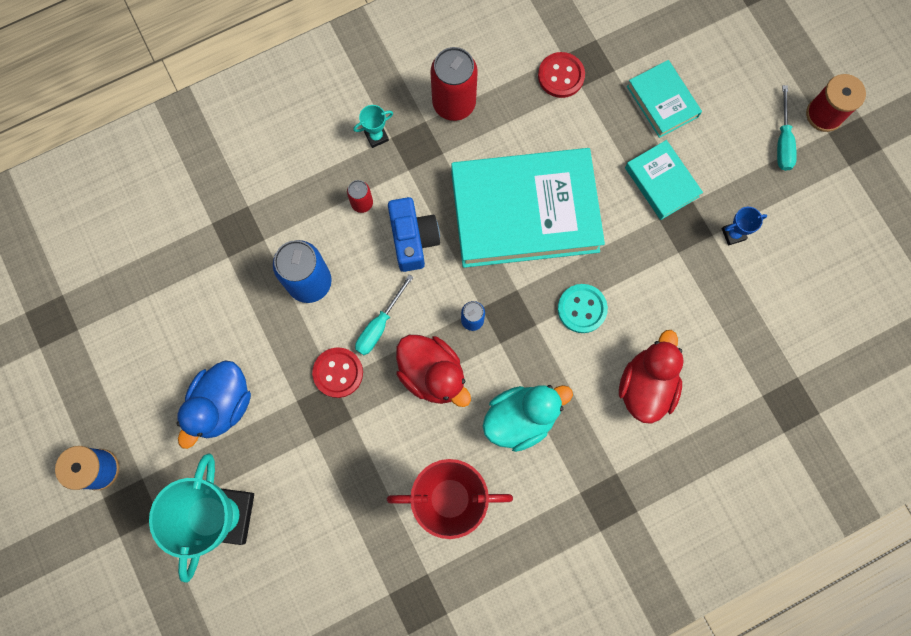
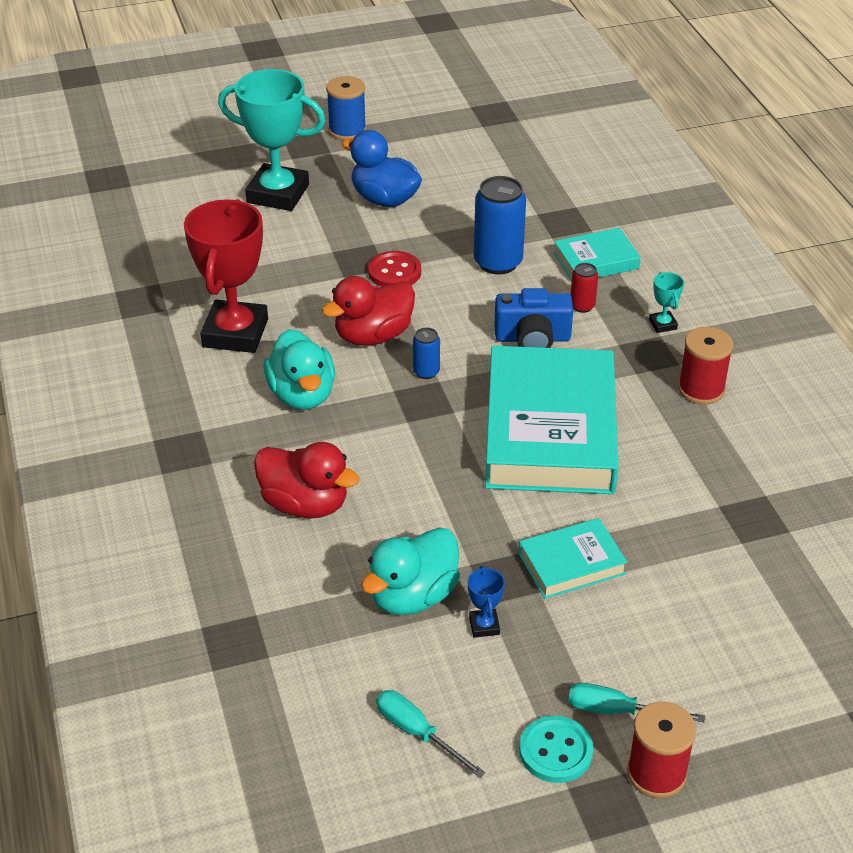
camera: 100 degrees right, 35 degrees down
turquoise screwdriver [355,274,414,355] -> turquoise screwdriver moved to [376,690,485,778]
red can [431,47,478,121] -> red spool [678,327,733,405]
red button [538,52,585,98] -> none
turquoise button [558,284,608,333] -> turquoise button moved to [519,716,593,783]
turquoise book [627,60,702,138] -> turquoise book moved to [553,228,641,281]
none -> turquoise duck [361,527,460,615]

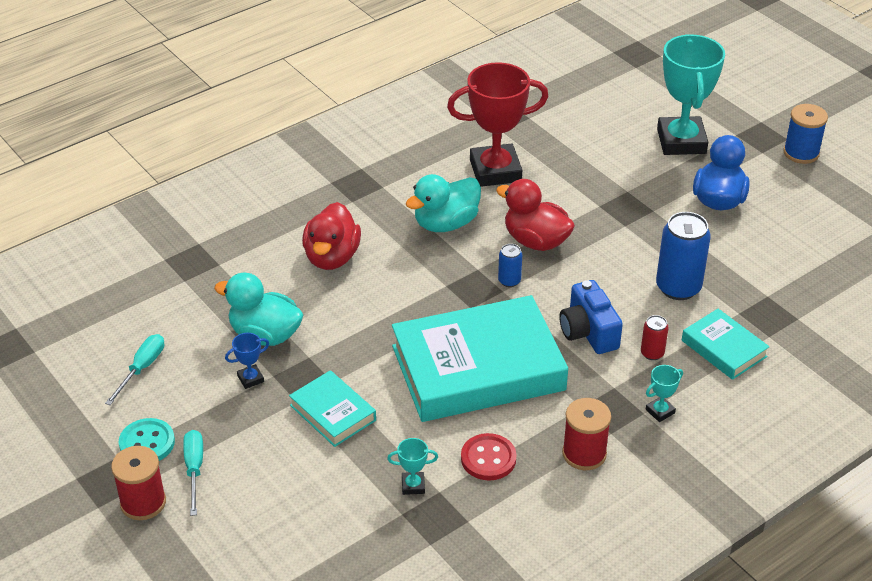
camera: 70 degrees right, 0 degrees up
red button [368,251,421,287] -> red button moved to [461,433,517,481]
none -> turquoise trophy [387,438,438,495]

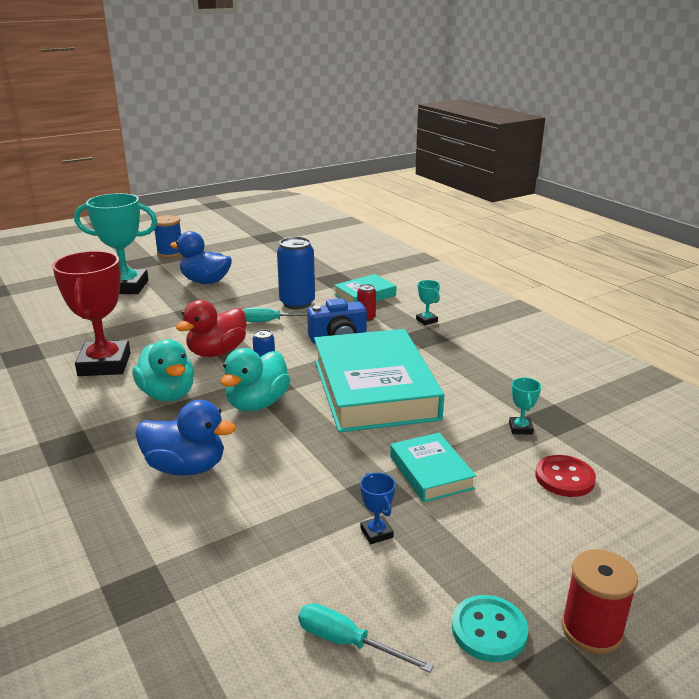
camera: 85 degrees left, 15 degrees down
turquoise screwdriver [183,430,203,516] -> turquoise screwdriver moved to [243,308,307,322]
turquoise duck [214,273,304,346] -> turquoise duck moved to [221,348,291,411]
turquoise book [289,370,376,447] -> turquoise book turned 75 degrees counterclockwise [390,433,476,502]
red duck [302,202,361,270] -> blue duck [135,400,236,476]
red button [461,433,517,481] -> red button moved to [535,455,596,497]
red spool [562,398,611,470] -> none

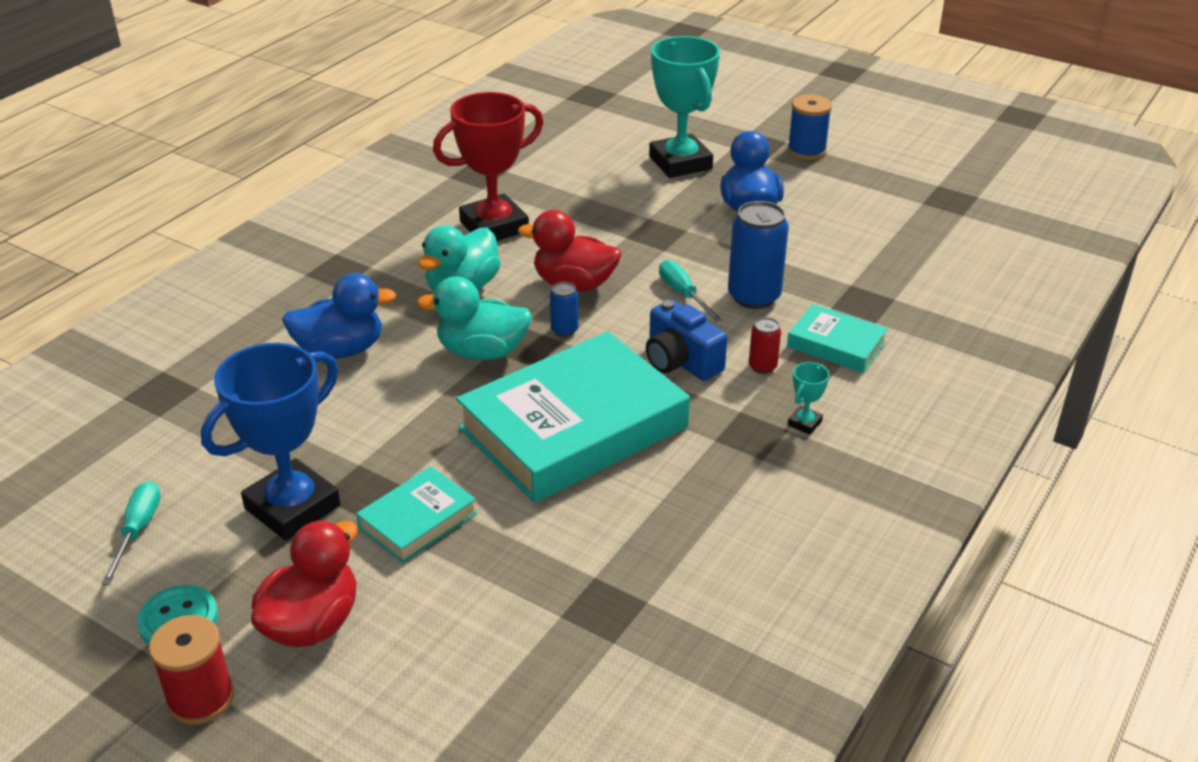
camera: 65 degrees right, 10 degrees up
blue duck [135,400,236,476] -> blue duck turned 90 degrees counterclockwise [282,273,396,359]
blue trophy [360,473,396,544] -> blue trophy [201,343,341,541], size x2.47
turquoise trophy [509,377,541,435] -> none
red button [535,455,596,497] -> none
none -> red duck [251,521,358,647]

